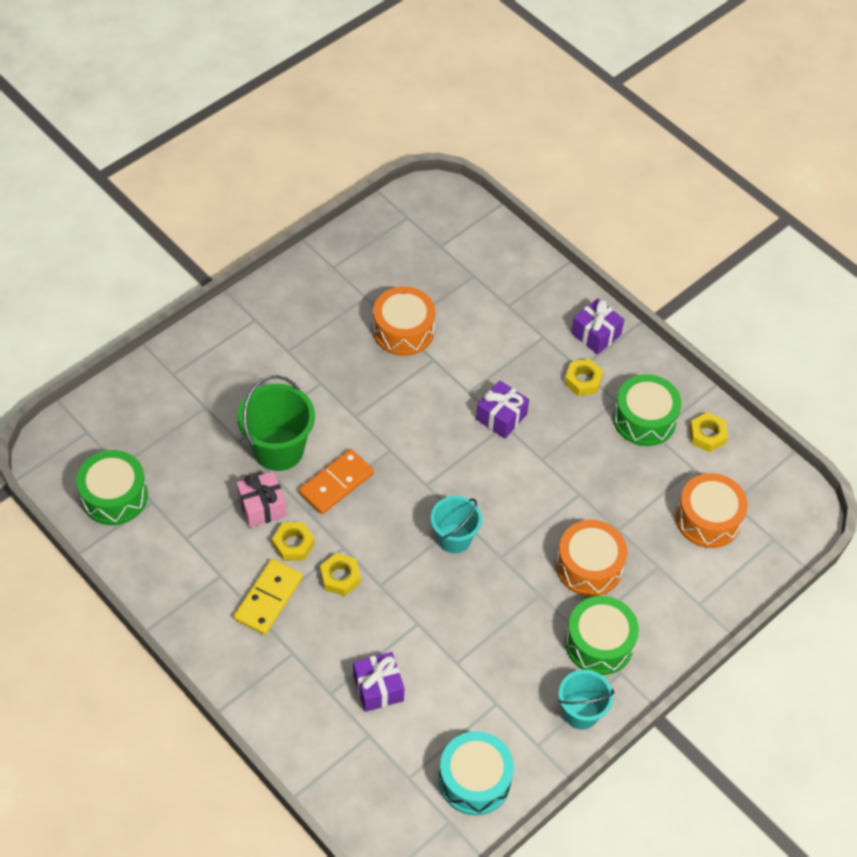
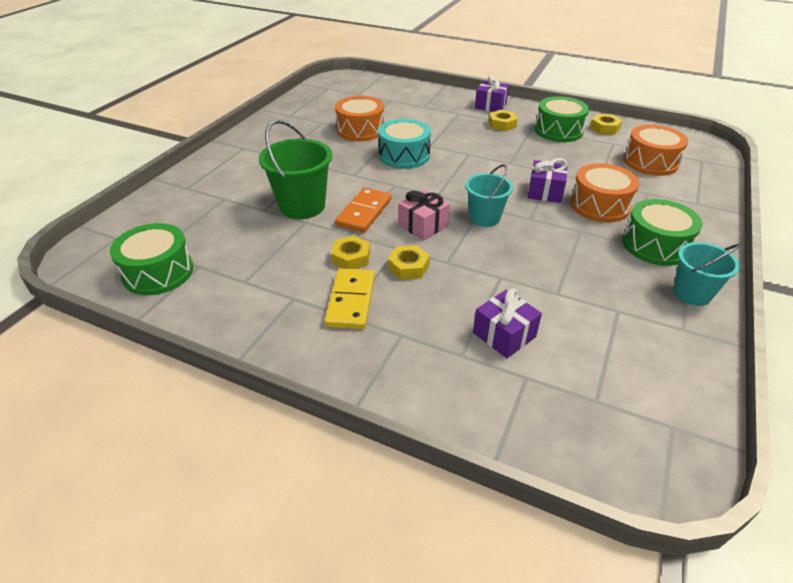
camera: 20 degrees left, 15 degrees down
pink gift [237,471,287,528] -> pink gift moved to [398,190,450,240]
turquoise drum [439,731,514,815] -> turquoise drum moved to [378,119,431,169]
purple gift [476,381,529,439] -> purple gift moved to [527,158,568,203]

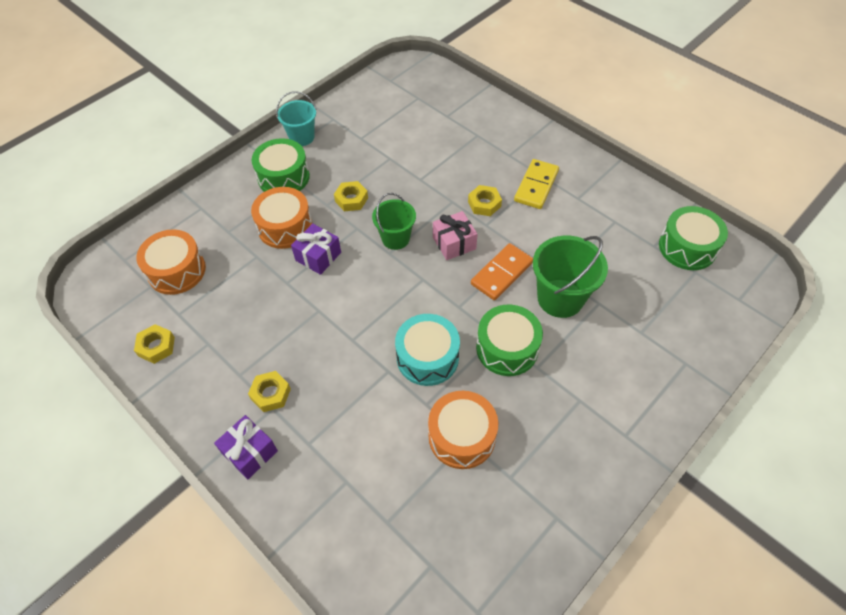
camera: 160 degrees left, 15 degrees up
yellow nut [331,235,370,269] -> yellow nut moved to [334,181,368,211]
turquoise bucket [465,164,513,227] -> green bucket [372,193,416,250]
purple gift [473,288,542,358] -> none
green drum [535,96,589,142] -> green drum moved to [476,305,543,376]

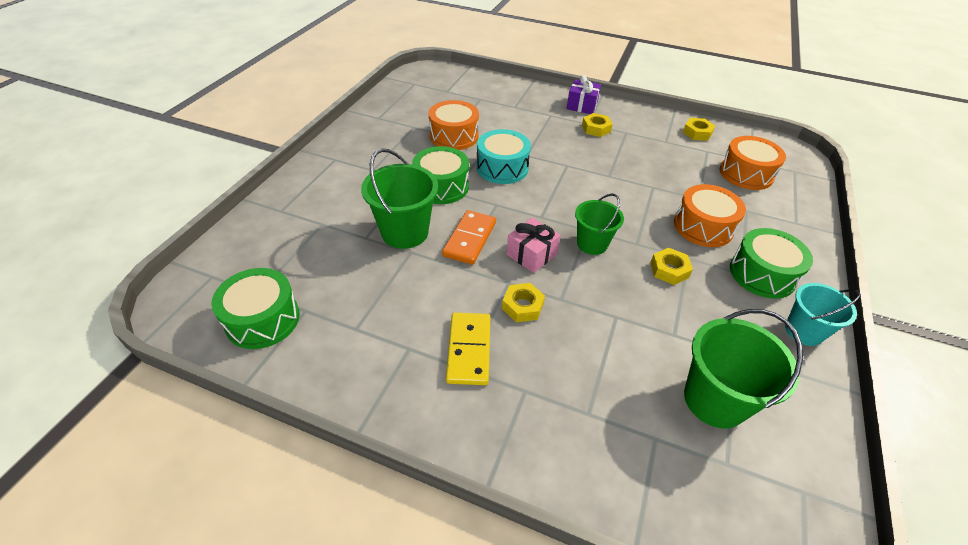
camera: 155 degrees right, 10 degrees down
purple gift [291,223,341,275] -> none
none -> green bucket [684,309,803,429]

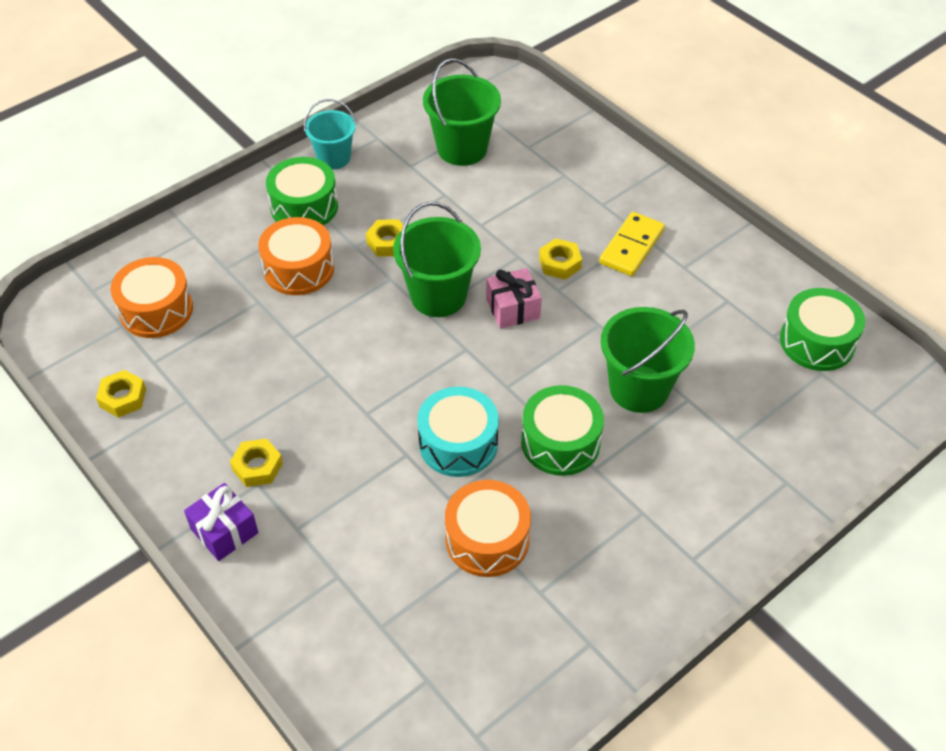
camera: 150 degrees left, 5 degrees up
orange domino [442,210,496,265] -> none
green bucket [575,194,624,255] -> green bucket [393,202,481,317], size x1.54

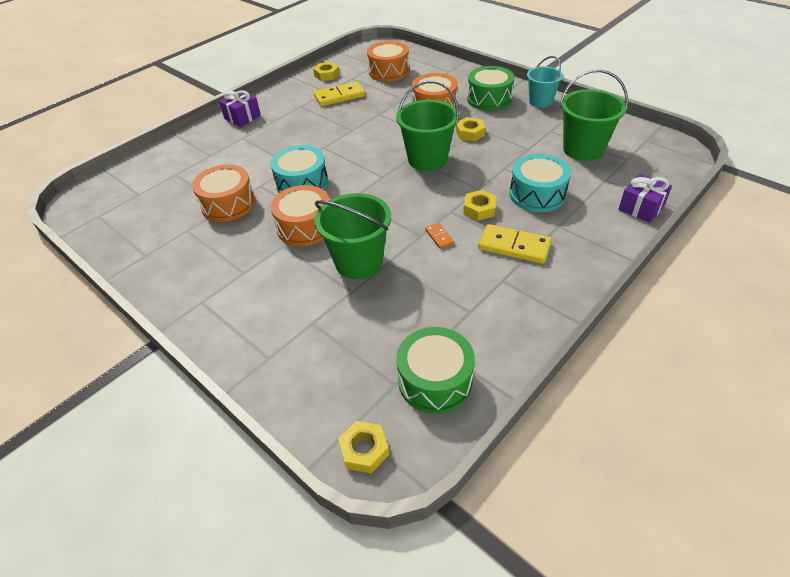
camera: 85 degrees right, 5 degrees down
yellow nut [230,439,283,487] -> yellow nut moved to [338,421,389,474]
pink gift [486,268,542,329] -> none
green drum [521,385,604,476] -> orange drum [271,185,330,246]
none -> yellow domino [314,82,365,106]
none -> orange domino [425,223,454,249]
none -> turquoise drum [509,154,571,212]
none -> purple gift [618,174,672,223]

